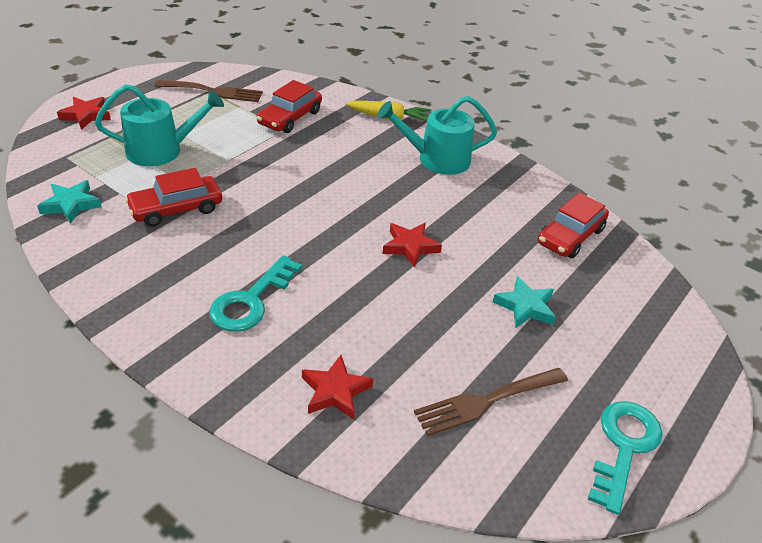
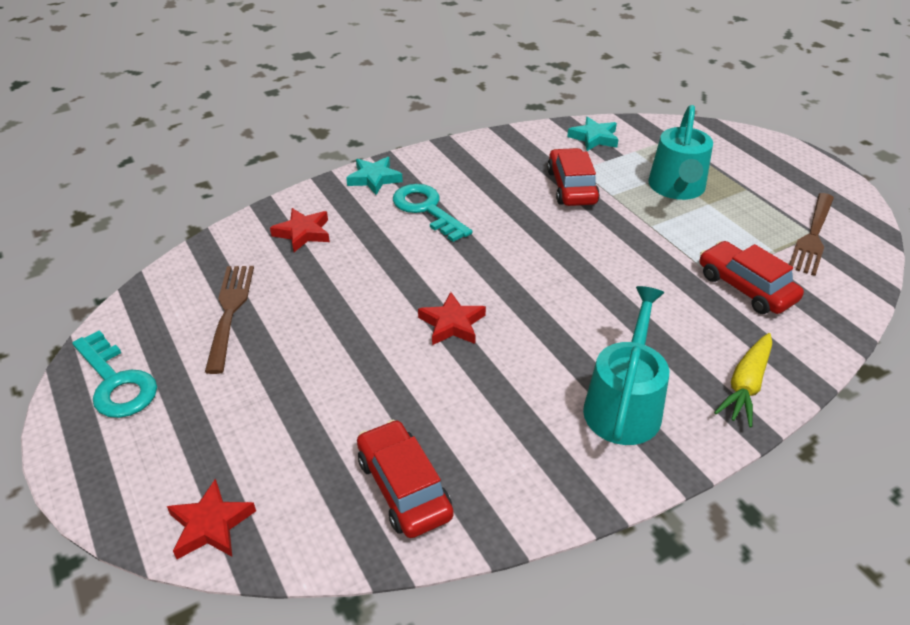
camera: 115 degrees right, 0 degrees up
red star [57,97,111,130] -> red star moved to [167,478,256,559]
turquoise star [493,276,556,328] -> turquoise star moved to [346,157,403,195]

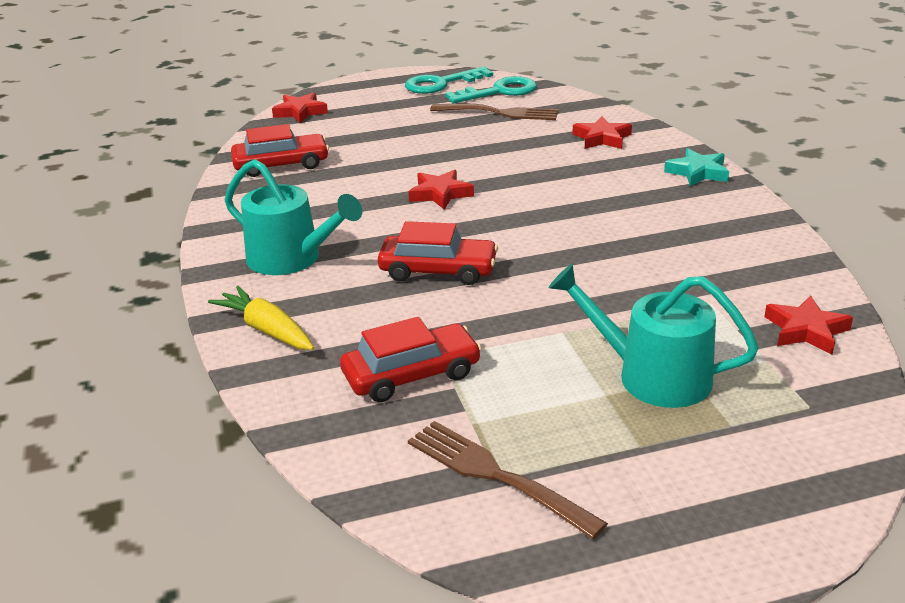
camera: 105 degrees right, 10 degrees down
turquoise key [393,184,472,242] -> turquoise key moved to [445,76,537,104]
red car [547,148,600,206] -> red car moved to [378,221,498,285]
turquoise star [567,117,619,151] -> red star [764,296,853,355]

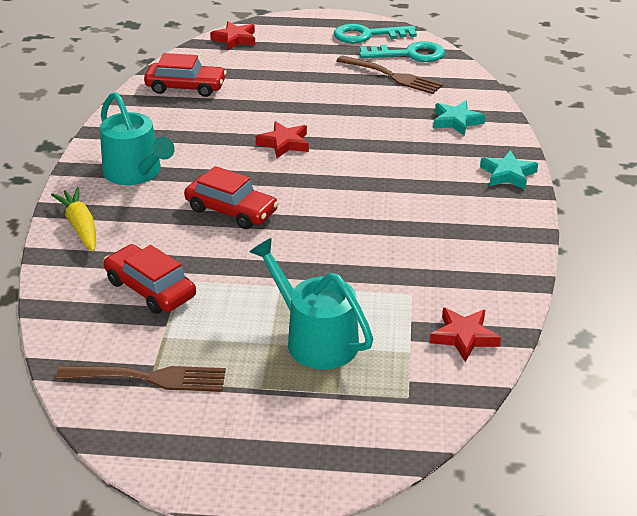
camera: 20 degrees right, 5 degrees up
red car [340,317,482,402] -> red car turned 135 degrees counterclockwise [104,244,196,314]
brown fork [408,421,608,539] -> brown fork turned 120 degrees clockwise [56,366,226,392]
red star [572,116,632,149] -> turquoise star [433,101,486,136]

